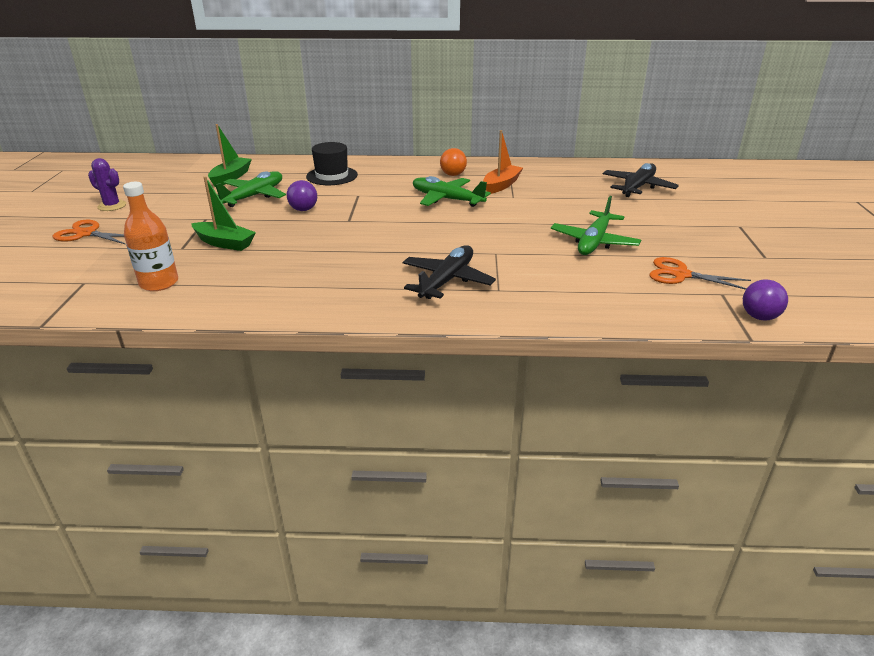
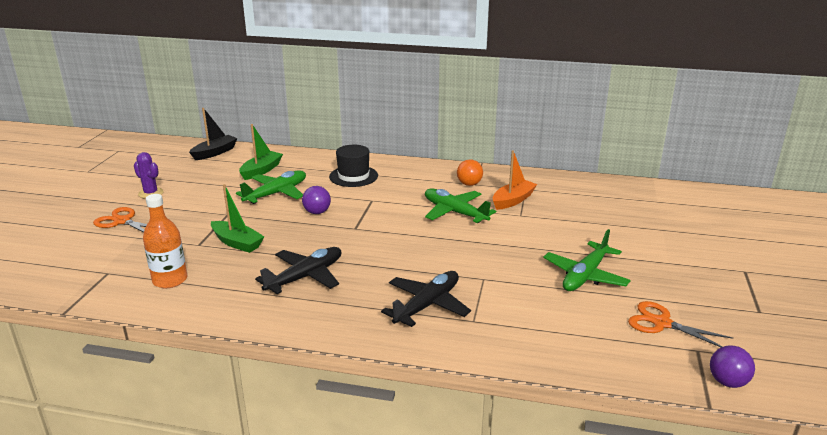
camera: 10 degrees right, 5 degrees down
black plane [603,163,679,197] -> black plane moved to [255,247,342,294]
none -> black boat [189,108,238,160]

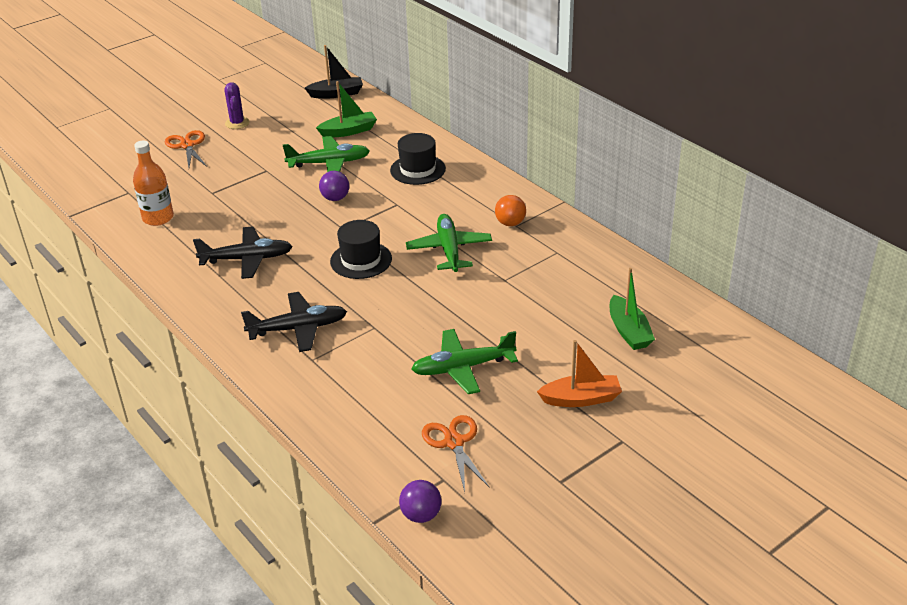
camera: 40 degrees right, 10 degrees up
green boat [211,184,264,253] -> green boat moved to [610,268,655,350]
orange boat [493,150,537,210] -> orange boat moved to [537,340,622,407]
none -> black hat [330,220,392,279]

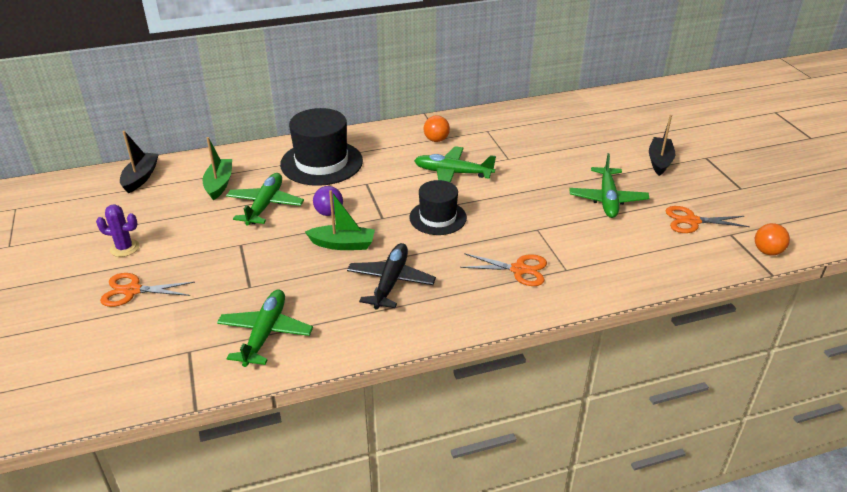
camera: 70 degrees left, 0 degrees up
orange bottle [133,141,174,226] -> green plane [217,290,313,367]
black plane [241,292,347,352] -> orange scissors [460,253,547,286]
black hat [390,133,446,185] -> black hat [280,108,363,186], size x1.58
purple ball [399,480,441,523] -> orange ball [755,223,790,255]
orange boat [537,340,622,407] -> black boat [649,115,675,176]
green boat [610,268,655,350] -> green boat moved to [305,190,375,250]

